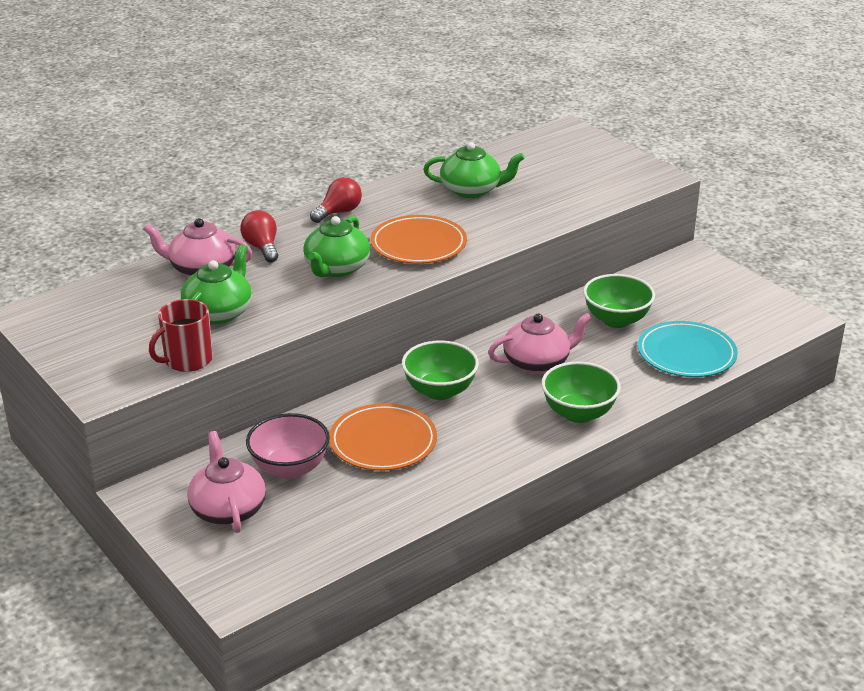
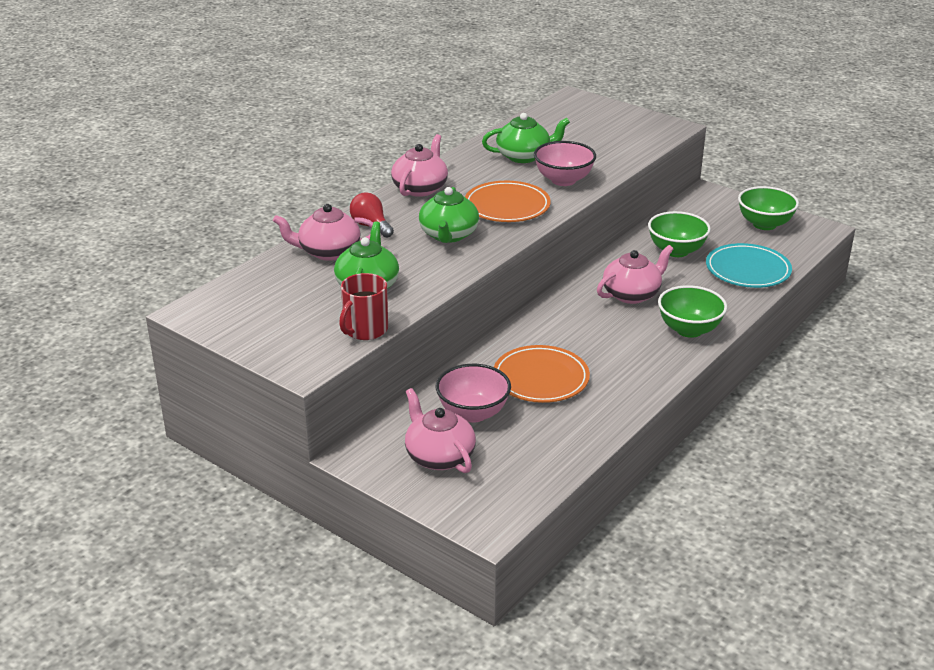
camera: 15 degrees left, 0 degrees up
red light bulb [310,177,362,223] -> pink teapot [391,134,448,197]
green bowl [402,341,479,400] -> green bowl moved to [738,186,799,230]
none -> pink bowl [534,141,596,186]

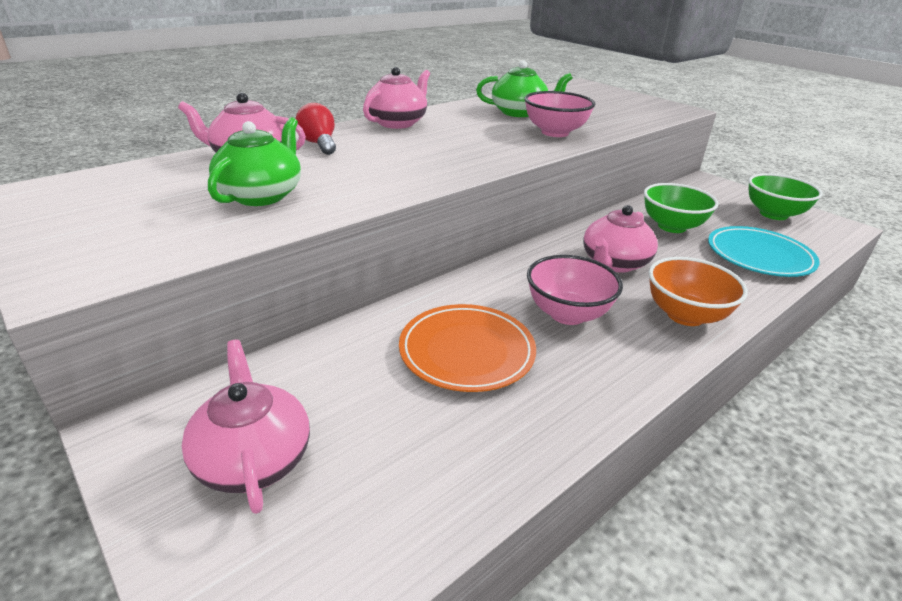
camera: 10 degrees right, 0 degrees up
red mug [339,273,388,340] -> none
green teapot [419,187,479,243] -> none
pink bowl [436,364,511,423] -> pink bowl moved to [527,255,623,325]
orange plate [465,181,551,222] -> none
pink teapot [597,245,673,304] -> pink teapot turned 150 degrees clockwise [583,205,658,273]
green bowl [658,285,727,338] -> orange bowl [649,257,748,326]

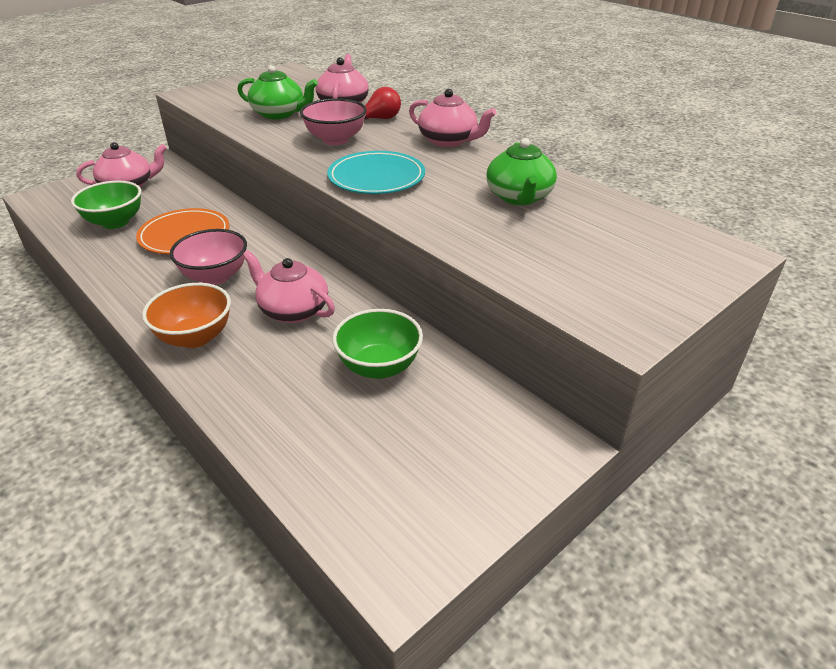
camera: 90 degrees right, 5 degrees up
pink bowl [525,91,596,137] -> pink bowl moved to [300,98,367,145]
turquoise plate [708,226,820,277] -> turquoise plate moved to [327,151,425,194]
green bowl [748,173,823,220] -> green bowl moved to [71,181,141,229]

